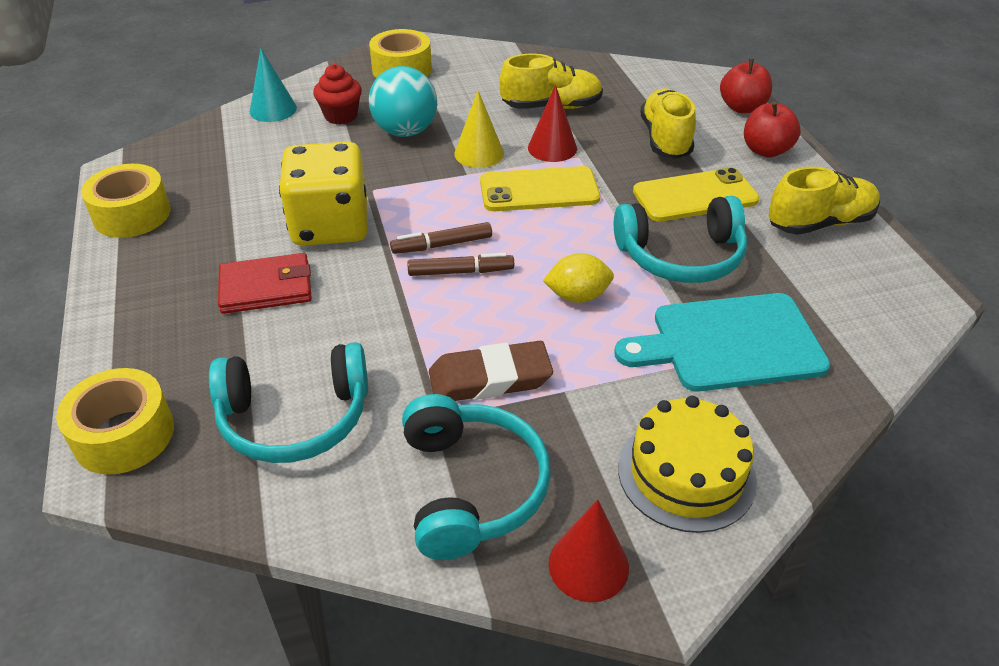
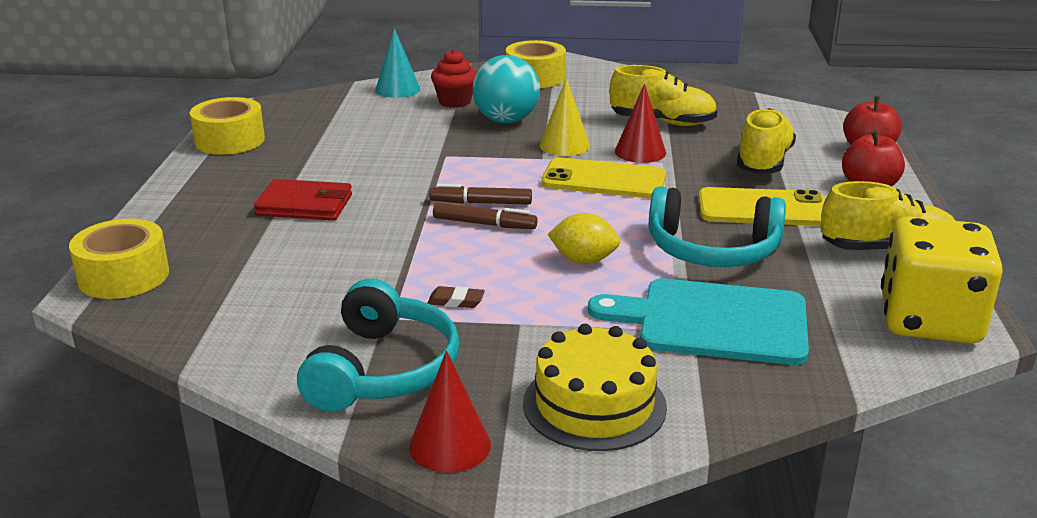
camera: 20 degrees right, 15 degrees down
turquoise headphones [209,342,368,463] -> none
yellow dice [279,142,368,246] -> yellow dice moved to [881,216,1003,344]
brown eraser [429,341,553,401] -> brown eraser [428,286,485,308], size x0.46

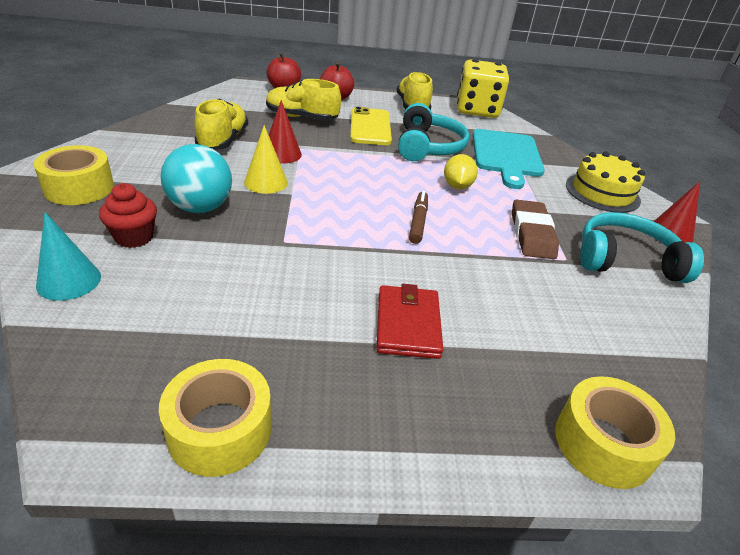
camera: 100 degrees left, 10 degrees up
brown eraser [428,286,485,308] -> brown eraser [512,200,559,259], size x2.16
brown marker [429,184,532,205] -> none
yellow phone [541,157,666,199] -> none

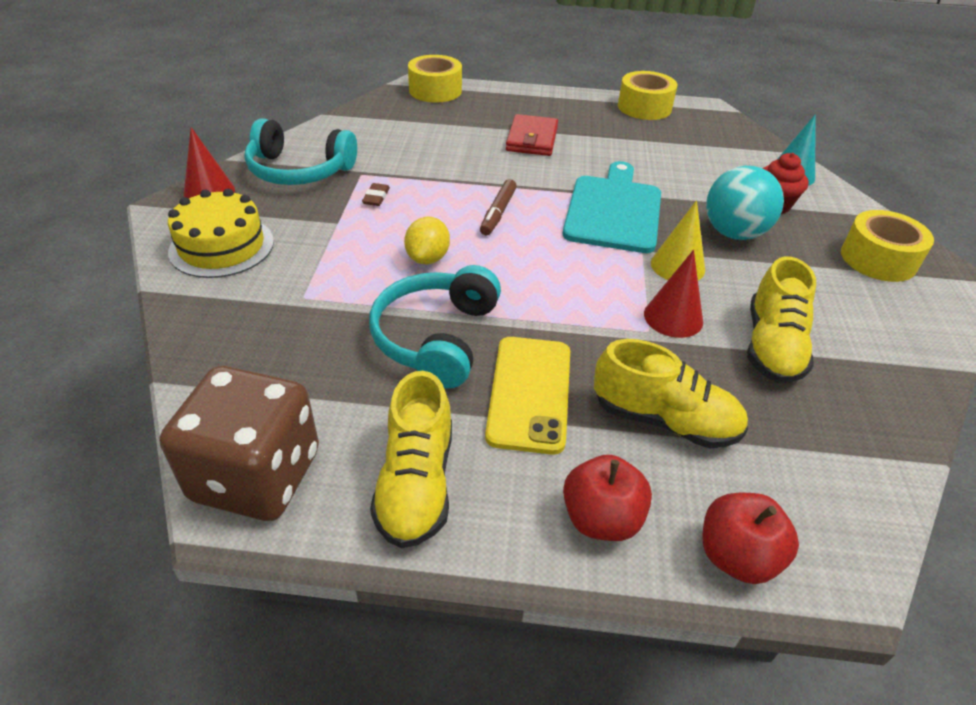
camera: 170 degrees left, 5 degrees up
yellow dice [457,59,509,118] -> brown dice [160,366,319,521]
turquoise cutting board [472,129,545,189] -> turquoise cutting board moved to [563,161,661,253]
brown eraser [512,200,559,259] -> brown eraser [362,183,390,206], size x0.46

